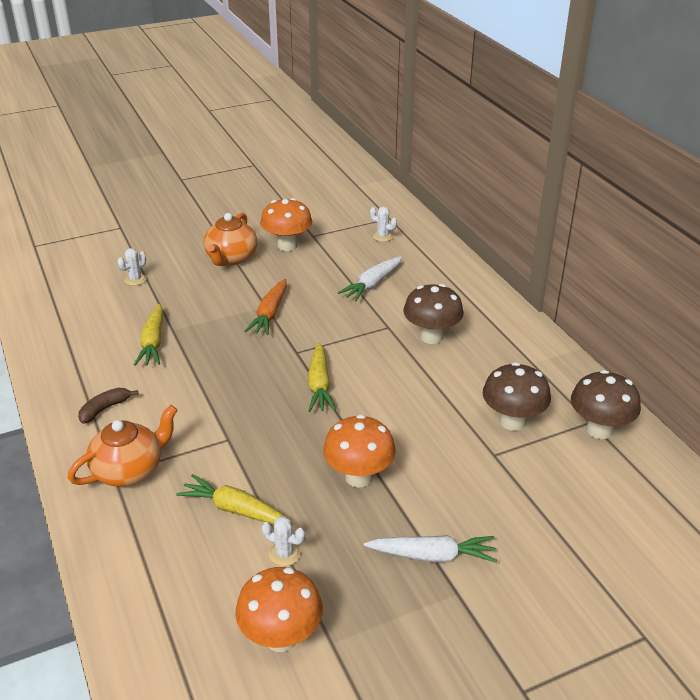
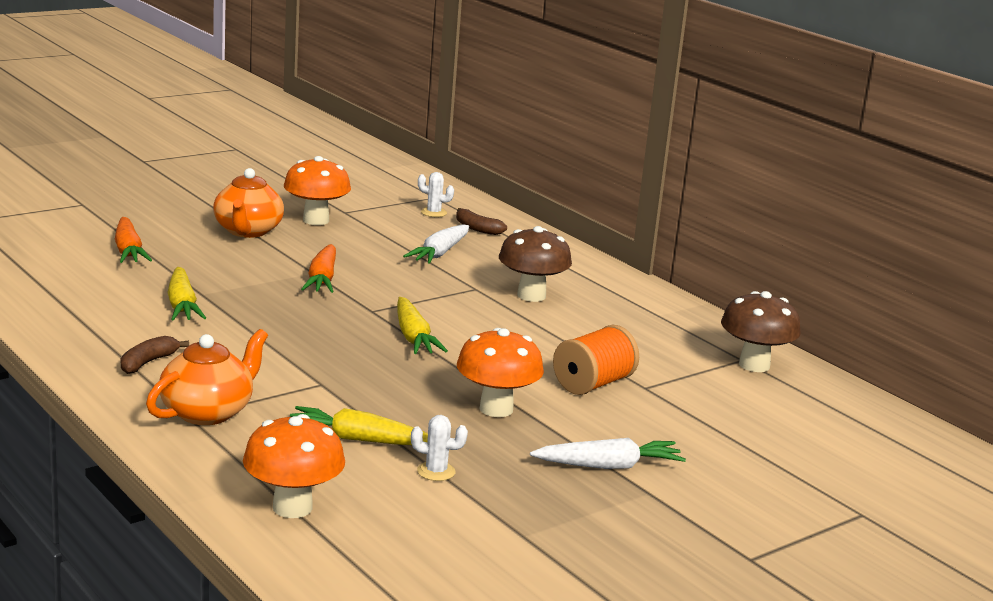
camera: 15 degrees left, 15 degrees down
white cactus [117,248,147,286] -> orange carrot [115,217,152,263]
orange mushroom [235,567,323,652] -> orange mushroom moved to [243,414,345,518]
brown mushroom [483,362,551,431] -> none
none -> brown banana [456,208,507,235]
none -> orange spool [553,325,639,395]

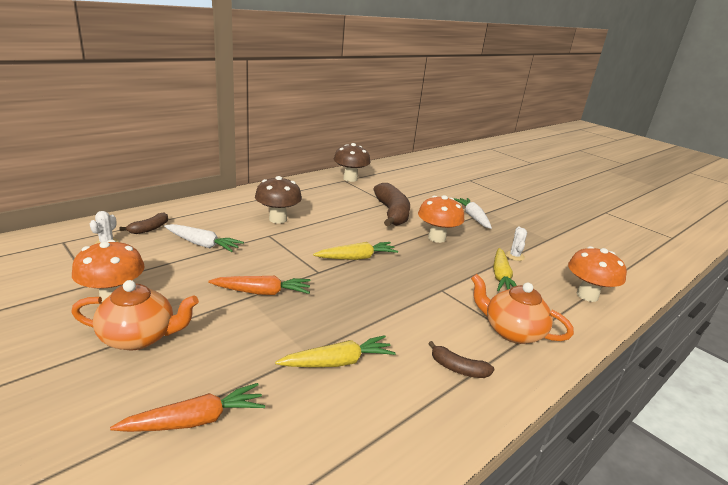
camera: 95 degrees left, 5 degrees up
orange spool [553,325,639,395] -> brown banana [373,183,410,227]

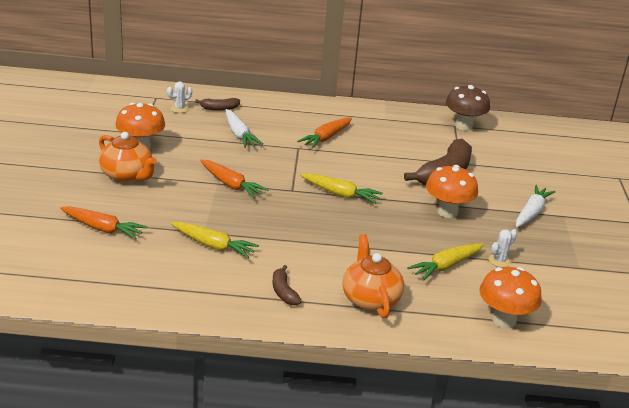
camera: 45 degrees right, 5 degrees up
brown mushroom [255,176,302,224] -> orange carrot [297,118,352,149]

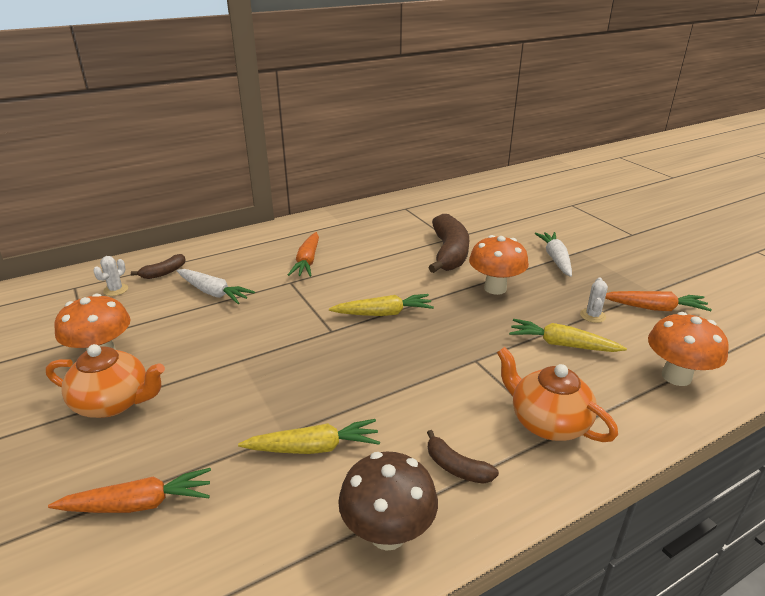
camera: 30 degrees left, 0 degrees up
orange carrot [200,160,269,198] -> orange carrot moved to [605,291,712,311]
yellow carrot [407,243,484,281] -> yellow carrot turned 90 degrees clockwise [509,319,627,352]
brown mushroom [446,85,490,130] -> brown mushroom moved to [338,452,438,551]

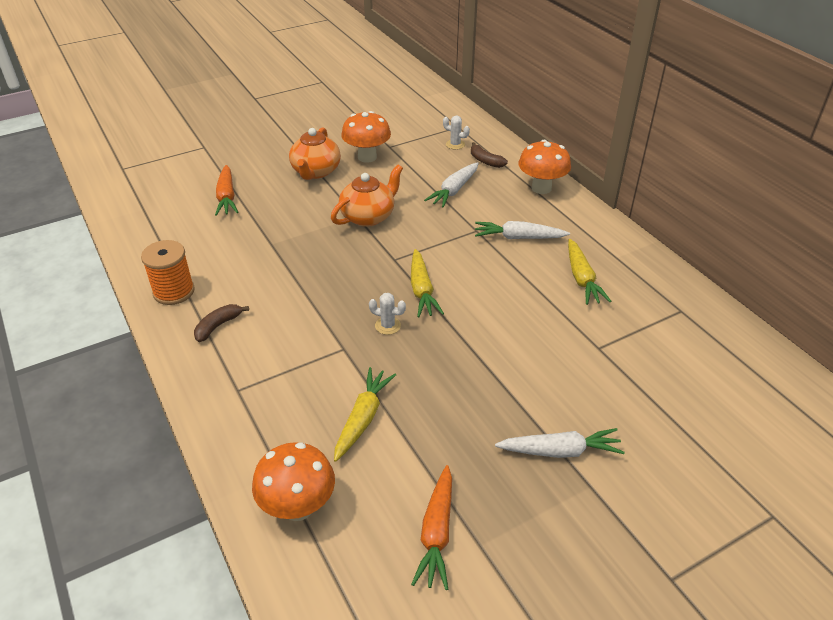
camera: 90 degrees right, 10 degrees up
yellow carrot [238,419,380,454] -> yellow carrot moved to [568,239,612,305]
orange carrot [288,232,319,277] -> white carrot [475,221,570,239]
brown mushroom [338,452,438,551] -> orange spool [141,240,195,305]
brown banana [428,214,469,273] -> none
orange mushroom [469,235,529,295] -> orange mushroom moved to [518,140,571,194]
orange teapot [497,347,618,442] -> orange teapot moved to [331,165,403,227]
white cactus [580,277,608,323] -> white cactus moved to [369,293,406,335]

